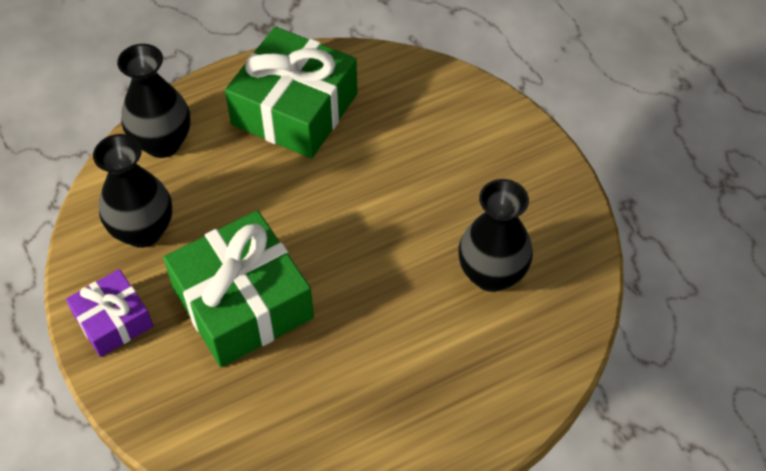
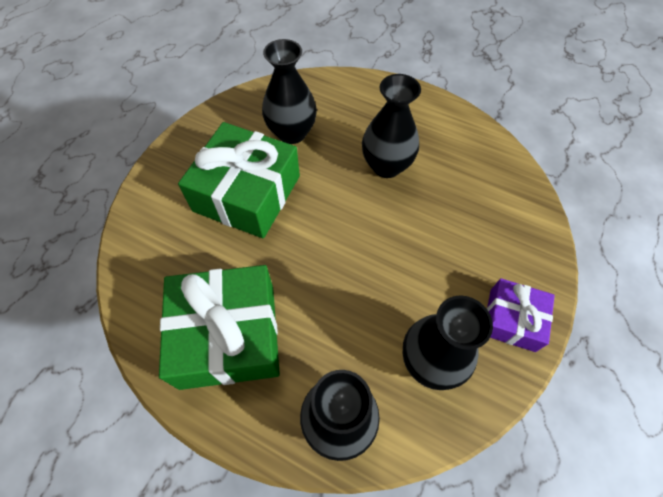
camera: 125 degrees left, 5 degrees up
green gift [163,210,314,367] -> green gift moved to [178,122,300,238]
none -> black vase [362,74,421,178]

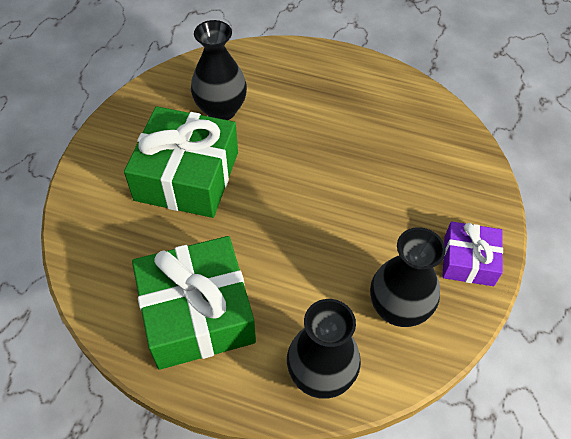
camera: 10 degrees left, 5 degrees down
black vase [362,74,421,178] -> none

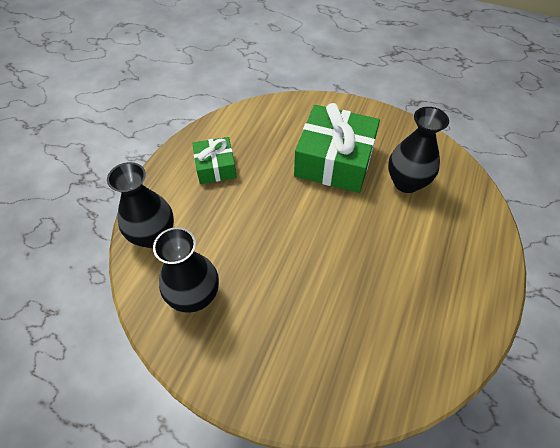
camera: 95 degrees right, 0 degrees up
green gift [132,236,256,370] -> green gift [192,137,237,184], size x0.55
purple gift [442,222,503,286] -> none

